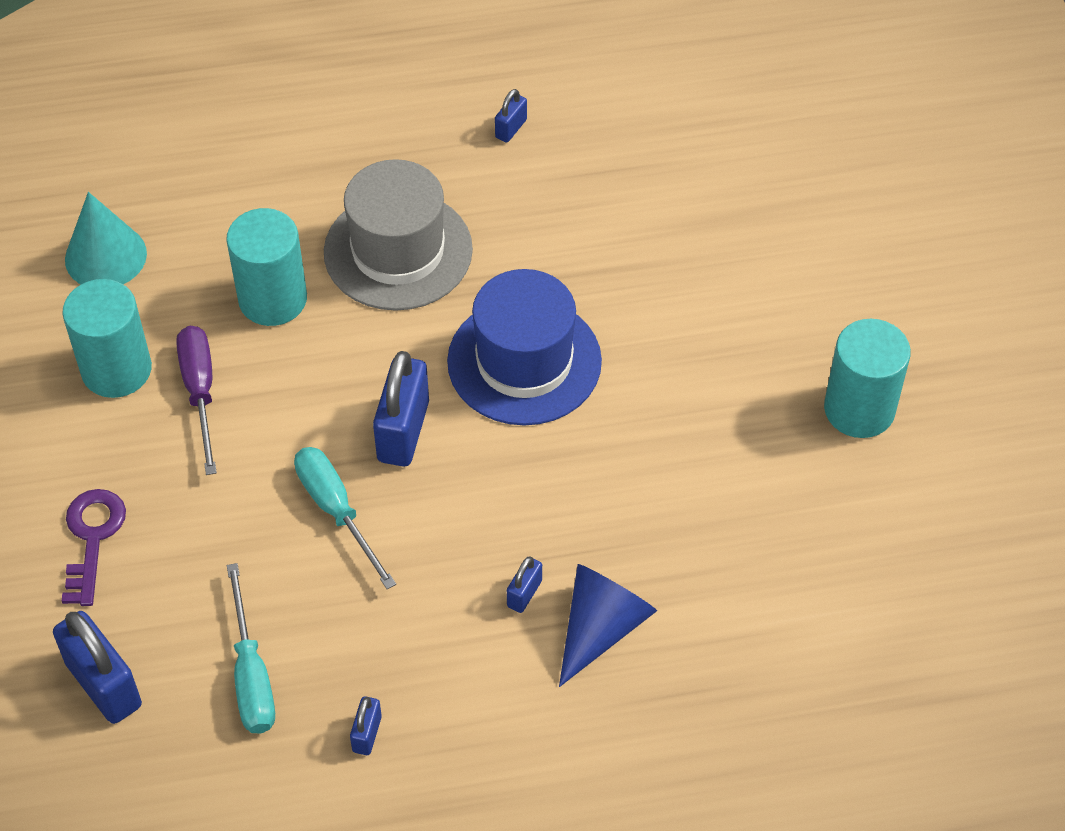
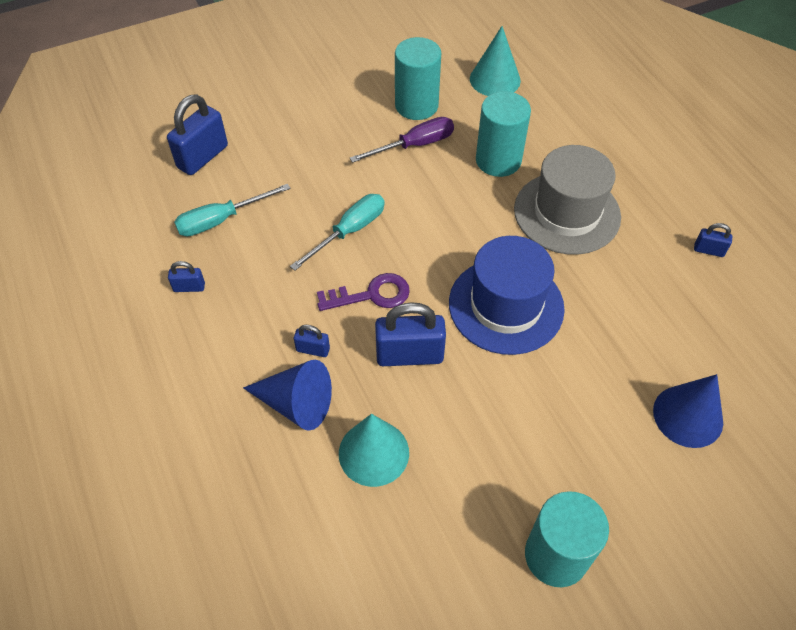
camera: 75 degrees right, 0 degrees up
purple key [62,489,126,606] -> purple key moved to [317,273,410,311]
blue padlock [373,351,429,467] -> blue padlock moved to [375,302,446,366]
none -> turquoise cone [339,414,409,487]
none -> blue cone [653,374,723,448]

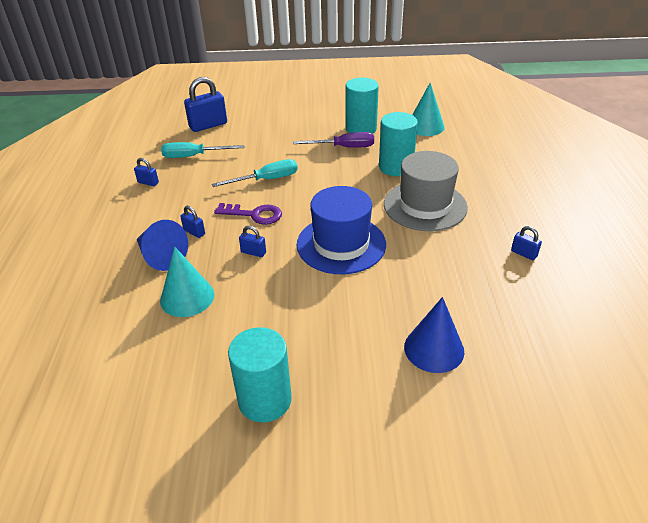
camera: 25 degrees right, 15 degrees down
blue padlock [375,302,446,366] -> blue padlock [239,226,266,257], size x0.50

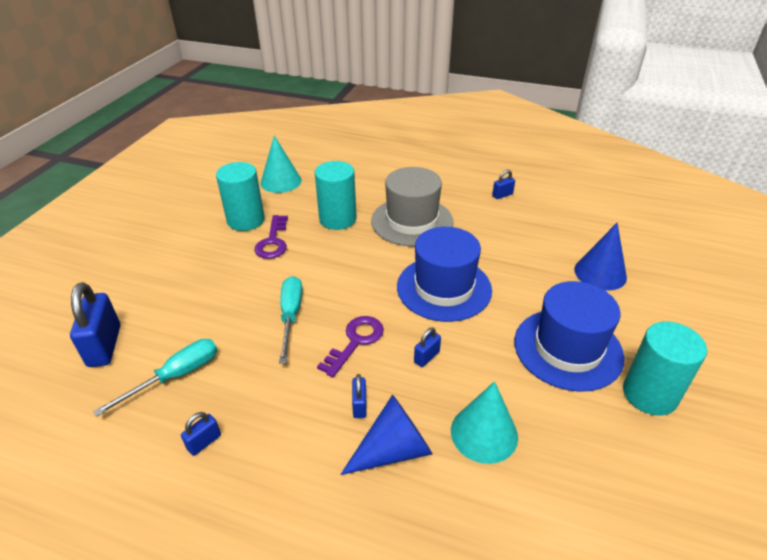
camera: 70 degrees left, 0 degrees up
turquoise screwdriver [161,142,245,158] -> turquoise screwdriver turned 150 degrees counterclockwise [93,339,217,417]
blue padlock [180,206,205,238] -> blue padlock turned 60 degrees counterclockwise [352,374,367,418]
purple screwdriver [293,132,374,148] -> purple key [254,215,288,259]
none -> blue hat [514,281,625,392]

